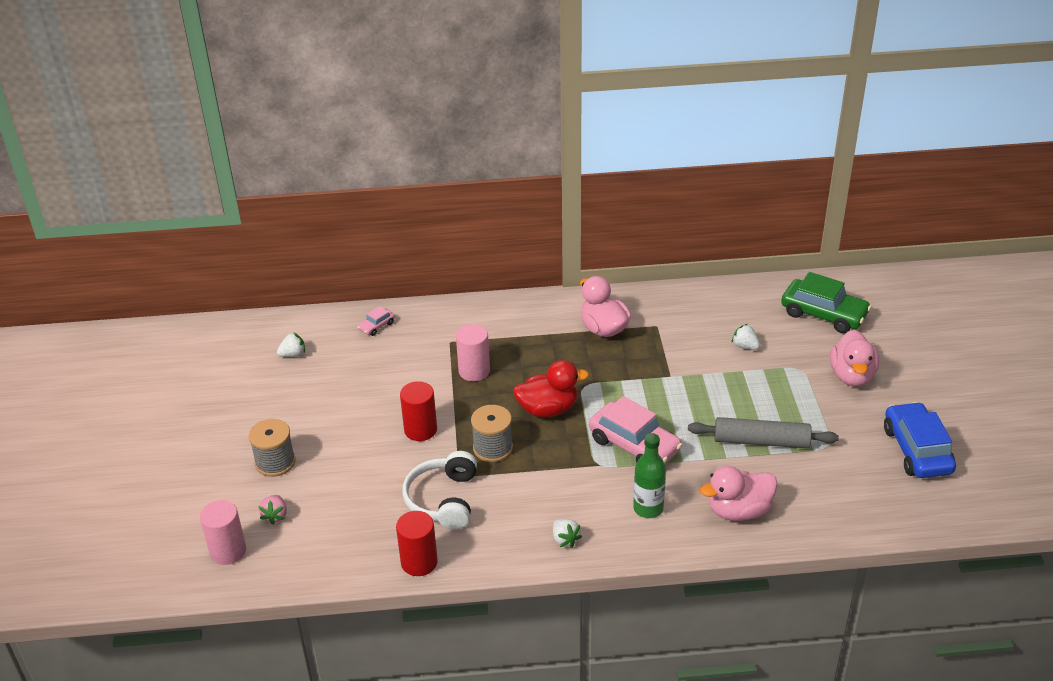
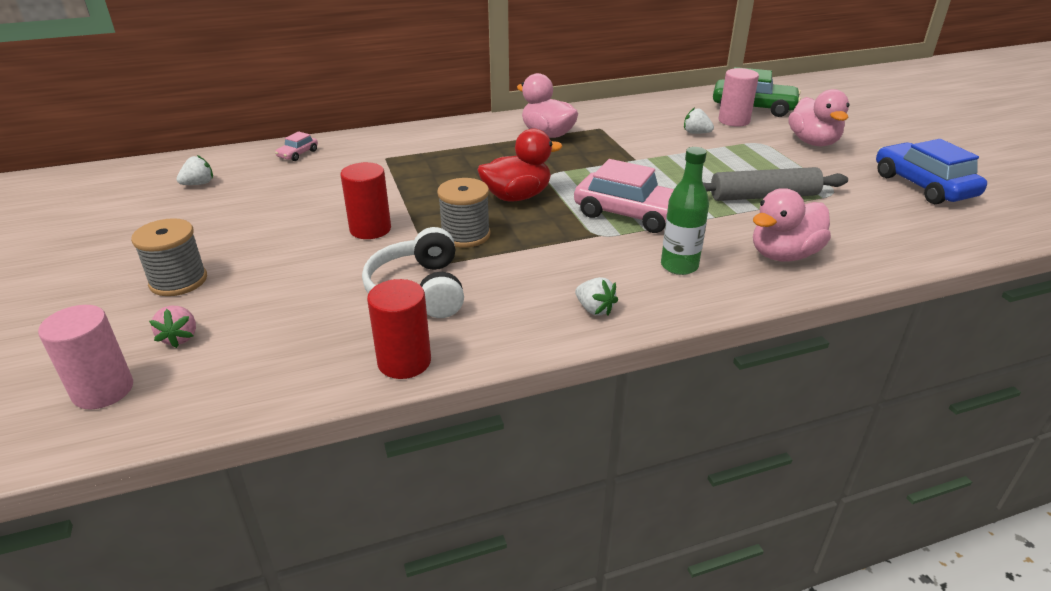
camera: 15 degrees left, 5 degrees down
pink cylinder [456,324,490,381] -> pink cylinder moved to [718,68,759,127]

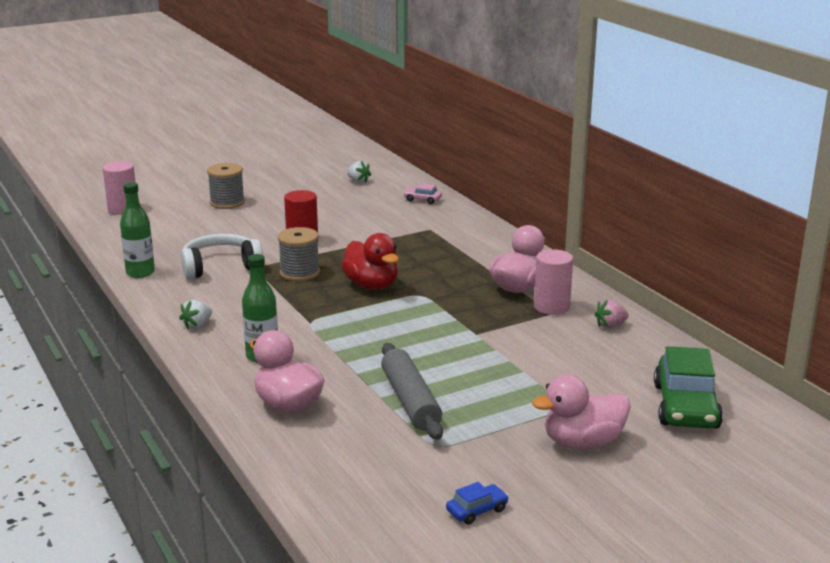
camera: 80 degrees right, 10 degrees down
pink strawberry [149,306,196,348] -> pink strawberry moved to [594,299,629,328]
red cylinder [367,279,431,379] -> green bottle [120,182,155,278]
pink car [574,159,674,233] -> none
white strawberry [684,108,714,134] -> none
pink cylinder [718,68,759,127] -> pink cylinder moved to [534,249,573,315]
blue car [876,139,987,204] -> blue car [446,482,509,525], size x0.46

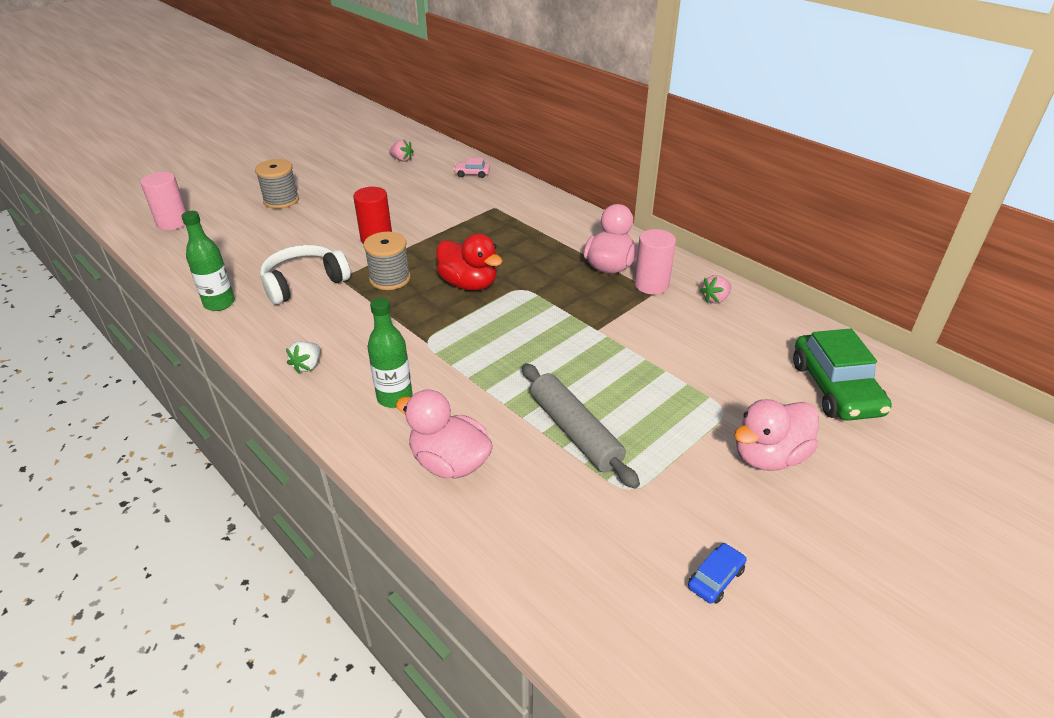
camera: 15 degrees left, 15 degrees up
white strawberry [347,161,371,183] -> pink strawberry [389,140,414,162]

